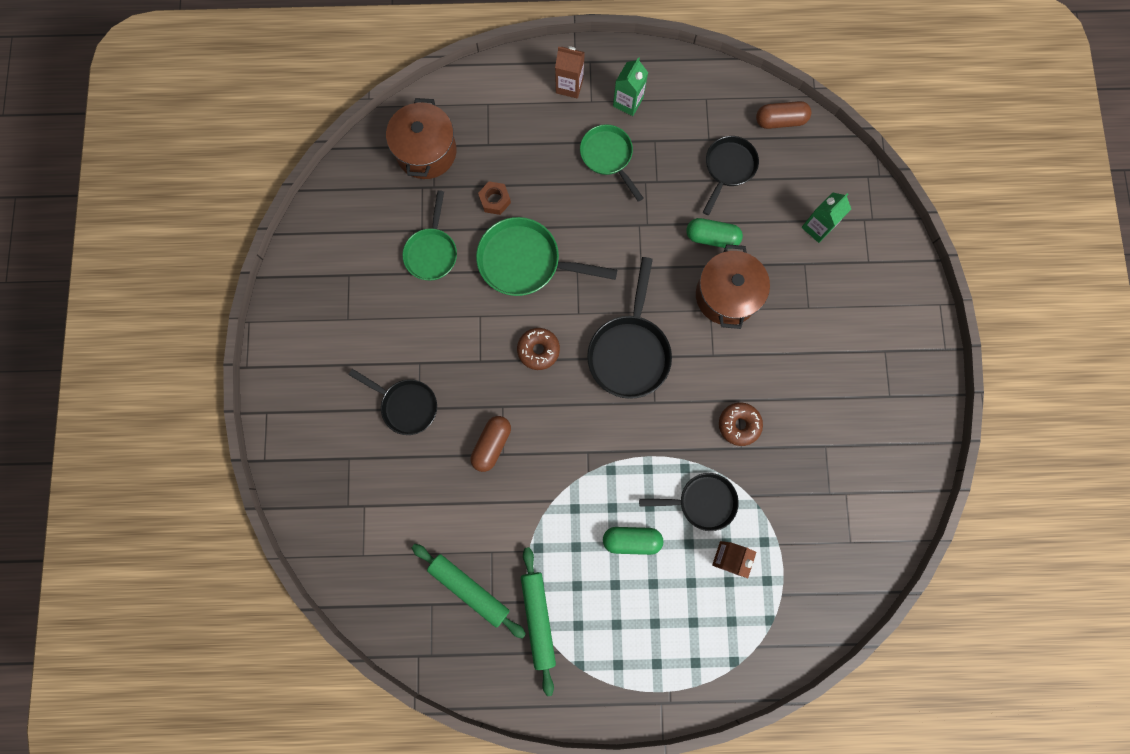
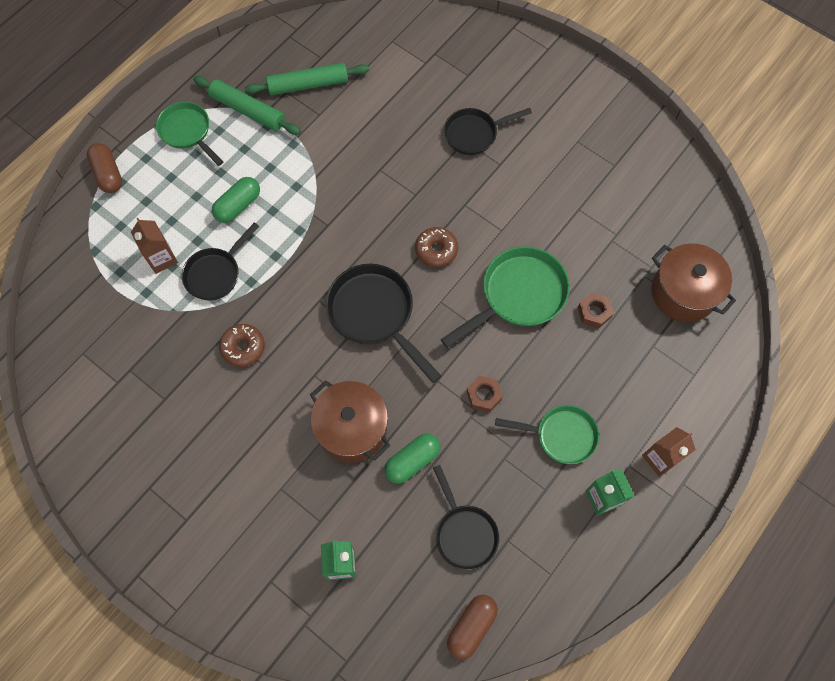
camera: 130 degrees right, 10 degrees down
green pan [403,190,457,281] -> green pan moved to [156,102,223,166]
brown capsule [471,416,511,472] -> brown capsule moved to [87,143,122,193]
none -> brown nut [467,376,503,413]

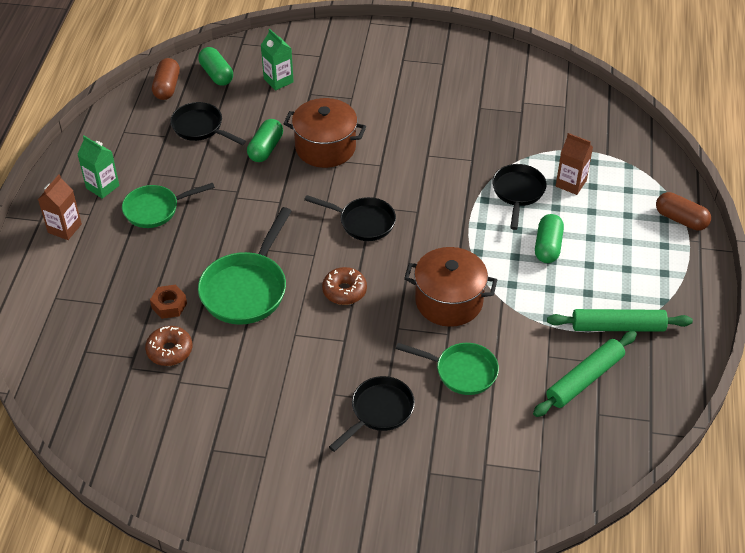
camera: 150 degrees right, 20 degrees down
green pan [156,102,223,166] -> green pan moved to [396,343,499,395]
brown donut [219,324,265,367] -> brown donut moved to [145,326,192,366]
black pan [326,264,442,383] -> black pan [304,195,396,241], size x0.66
brown nut [467,376,503,413] -> none
brown pot [651,243,736,322] -> brown pot moved to [404,247,497,327]
none -> green capsule [198,47,233,86]

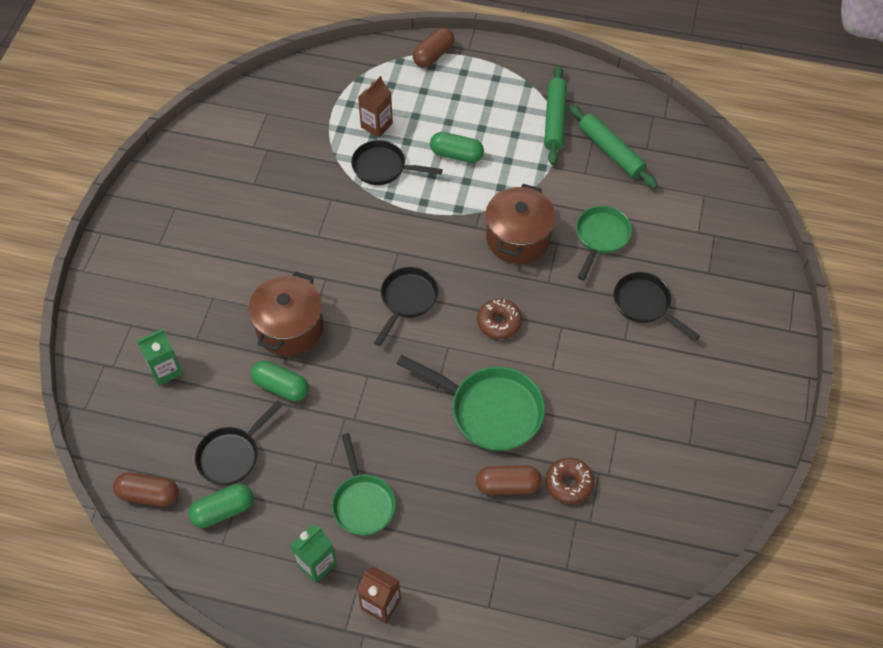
camera: 85 degrees left, 10 degrees up
brown nut [150,285,187,319] -> brown capsule [476,465,542,495]
green capsule [198,47,233,86] -> green capsule moved to [188,484,253,528]

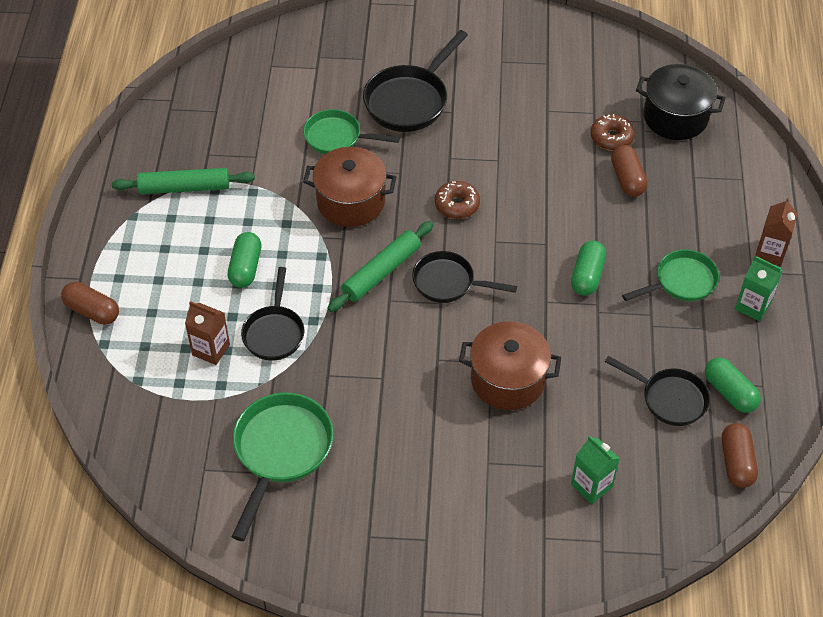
camera: 100 degrees left, 5 degrees down
green capsule [251,360,309,401] -> green capsule moved to [571,241,606,296]
green pan [397,355,545,451] -> green pan moved to [232,392,334,541]
green rolling pin [569,104,658,189] -> green rolling pin moved to [327,221,433,312]
black pan [613,272,700,341] -> black pan [363,30,468,132], size x1.51
none -> black pot [636,64,726,140]

